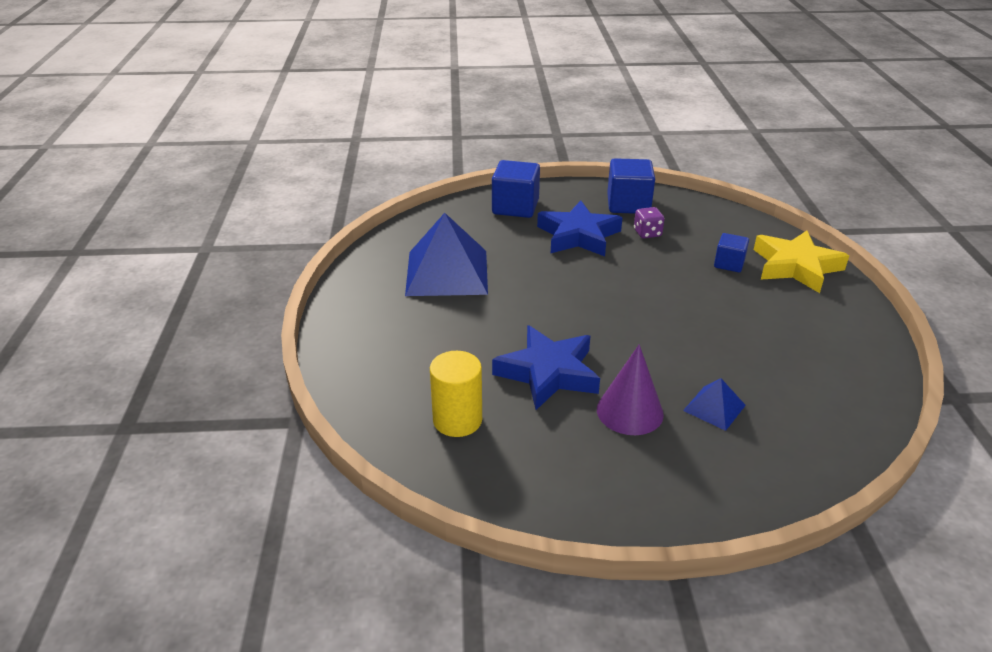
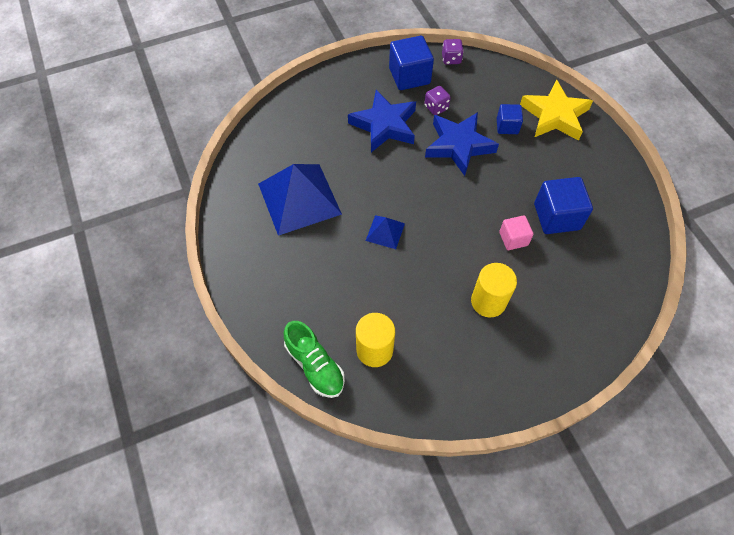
camera: 20 degrees left, 25 degrees up
blue cube [492,160,540,218] -> blue cube moved to [534,177,593,234]
blue star [492,325,600,410] -> blue star moved to [425,112,499,176]
purple cone [597,344,664,435] -> yellow cylinder [471,263,517,317]
blue pyramid [683,378,746,431] -> blue pyramid moved to [366,215,405,249]
none -> green shoe [284,321,345,398]
none -> purple dice [442,39,464,65]
none -> pink cube [499,215,534,250]

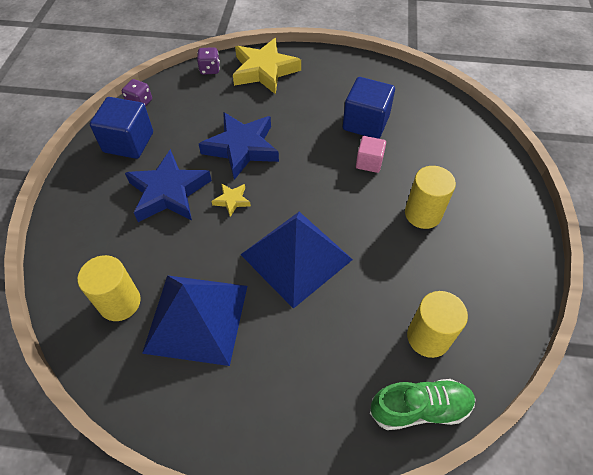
camera: 60 degrees left, 5 degrees down
blue pyramid [366,215,405,249] -> blue pyramid [240,212,353,309], size x2.15
purple dice [424,86,451,115] -> purple dice moved to [197,47,220,74]
blue cube [497,104,523,134] -> none
none -> yellow cylinder [78,255,141,321]
none -> yellow star [211,183,251,217]

